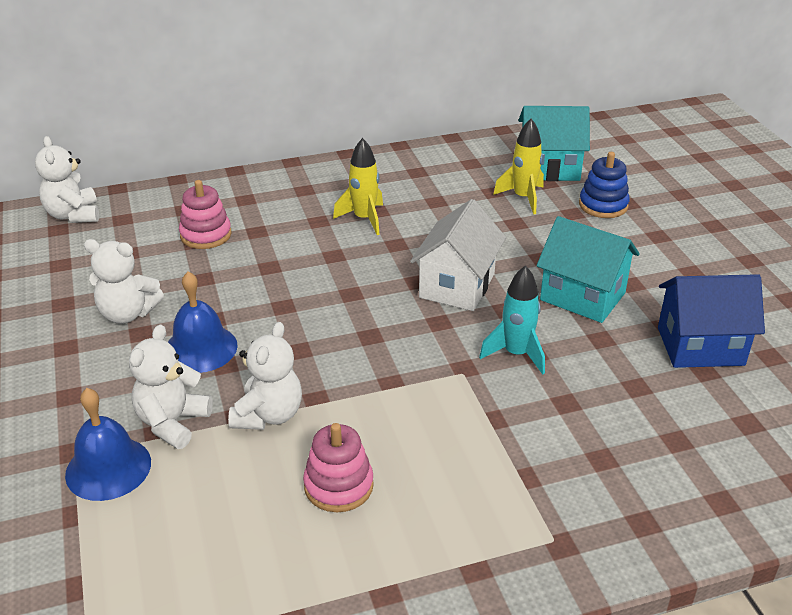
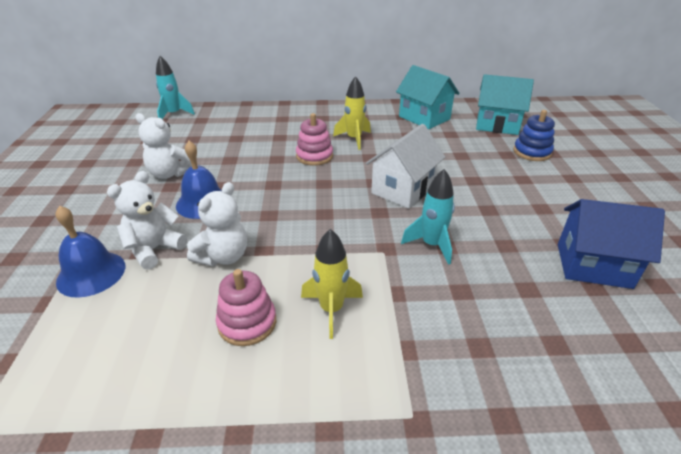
camera: 15 degrees right, 0 degrees up
white teddy bear [35,136,99,223] -> turquoise rocket [156,56,195,119]
pink stacking toy [179,180,231,249] -> pink stacking toy moved to [296,113,333,166]
yellow rocket [493,119,544,215] -> yellow rocket moved to [301,229,363,339]
turquoise house [537,216,640,323] -> turquoise house moved to [396,65,460,129]

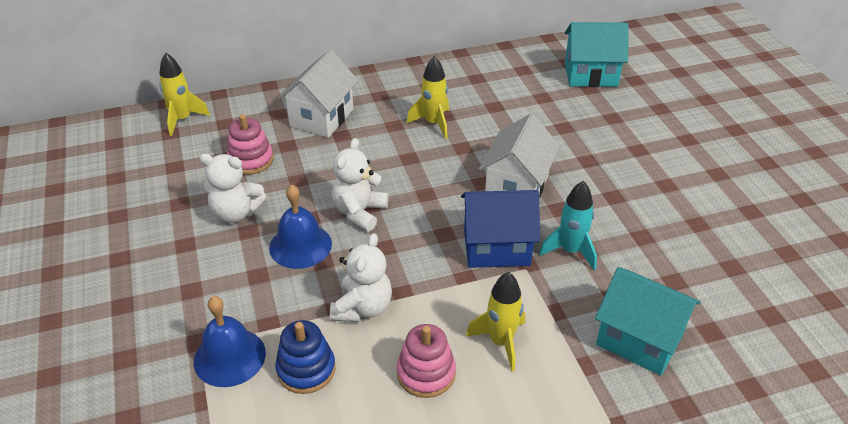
camera: 15 degrees left, 5 degrees up
white teddy bear [107,171,187,270] -> white teddy bear moved to [332,138,389,231]
turquoise rocket [156,56,195,119] -> yellow rocket [159,53,210,136]
pink stacking toy [296,113,333,166] -> pink stacking toy moved to [227,114,274,175]
turquoise house [396,65,460,129] -> turquoise house moved to [595,267,701,375]
blue stacking toy [513,110,555,161] -> blue stacking toy moved to [275,320,336,394]
blue house [558,199,665,289] -> blue house moved to [461,190,540,268]
none -> white house [278,50,358,138]

